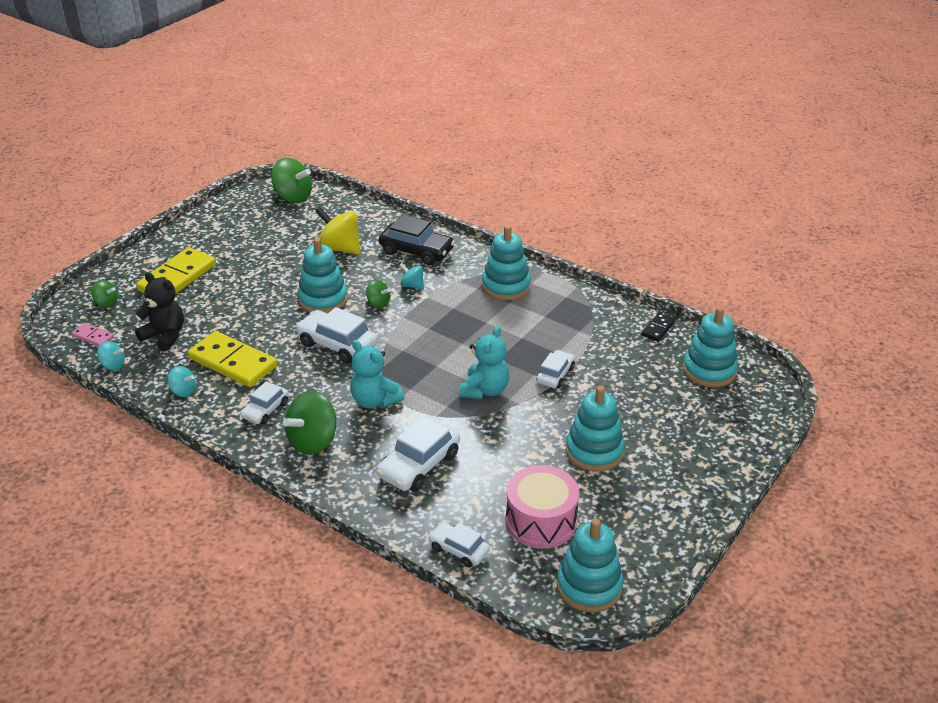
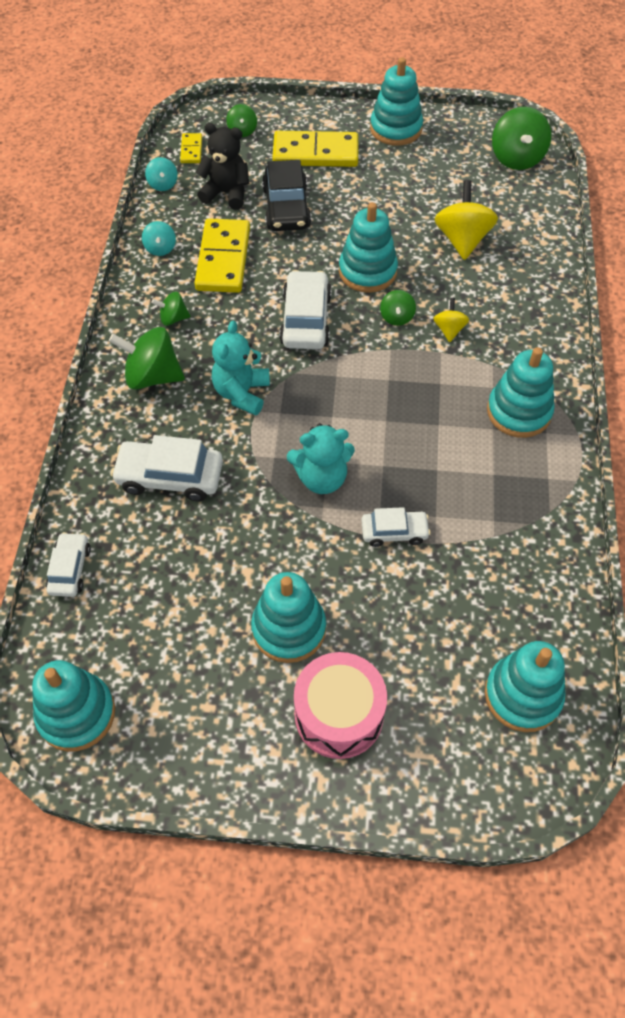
camera: 60 degrees right, 20 degrees up
pink domino [71,323,114,347] -> yellow domino [180,133,202,163]
black teddy bear [135,272,184,351] -> black teddy bear turned 75 degrees counterclockwise [195,123,249,210]
white car [240,382,289,424] -> green spinning top [151,292,191,326]
black car [379,215,455,265] -> black car moved to [262,160,311,231]
turquoise spinning top [400,263,424,290] -> yellow spinning top [433,298,469,342]
pink drum [506,465,579,549] -> pink drum moved to [294,652,387,759]
black domino [641,313,675,341] -> none
none -> turquoise stacking toy [370,58,423,146]

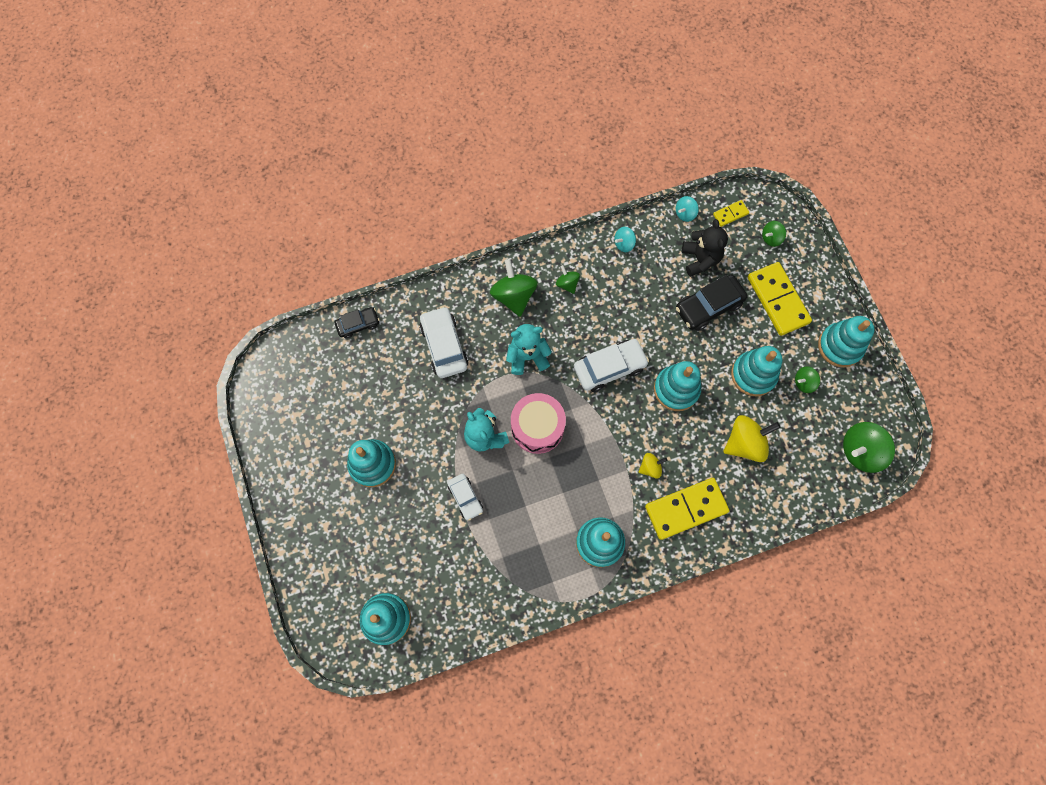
camera: 65 degrees right, 15 degrees up
turquoise stacking toy [32,660,115,752] -> turquoise stacking toy moved to [731,346,783,396]
white car [46,532,91,597] -> black car [335,307,380,339]
yellow domino [194,218,250,293] -> yellow domino moved to [645,478,729,540]
pink drum [294,652,387,759] -> pink drum moved to [511,393,566,454]
green spinning top [380,290,416,326] -> green spinning top moved to [795,366,820,393]

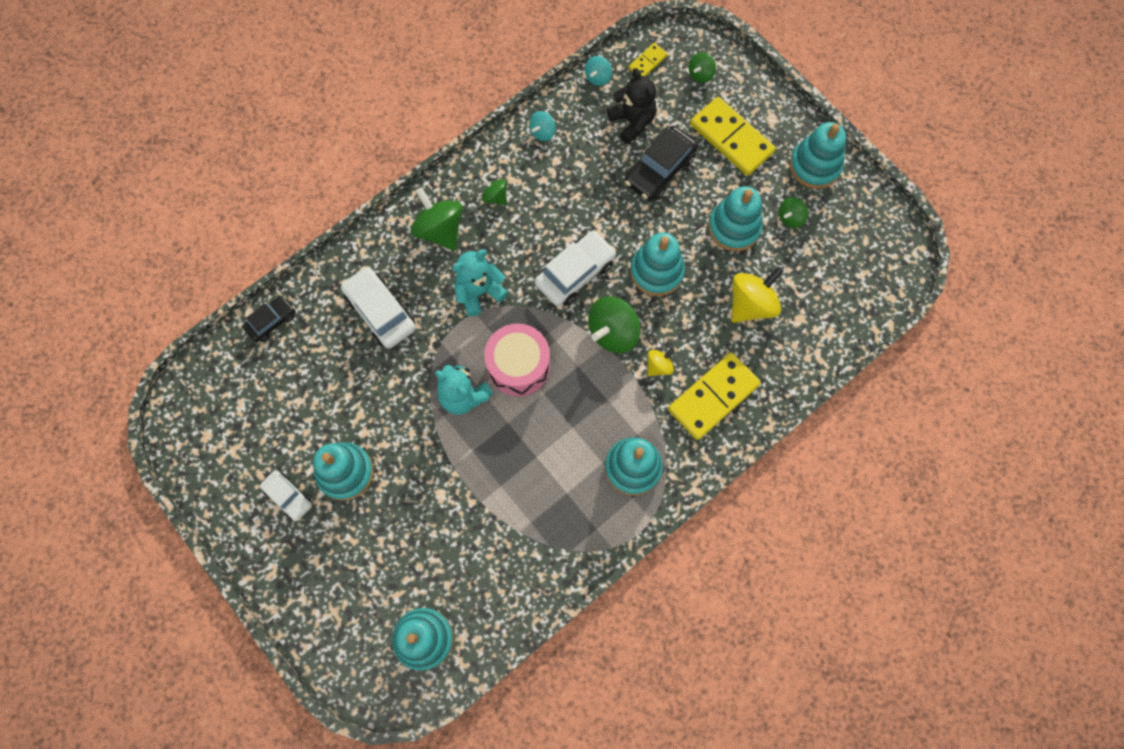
camera: 20 degrees left, 0 degrees up
white car [447,474,483,521] -> white car moved to [260,470,312,521]
green spinning top [843,422,895,473] -> green spinning top moved to [588,297,641,353]

